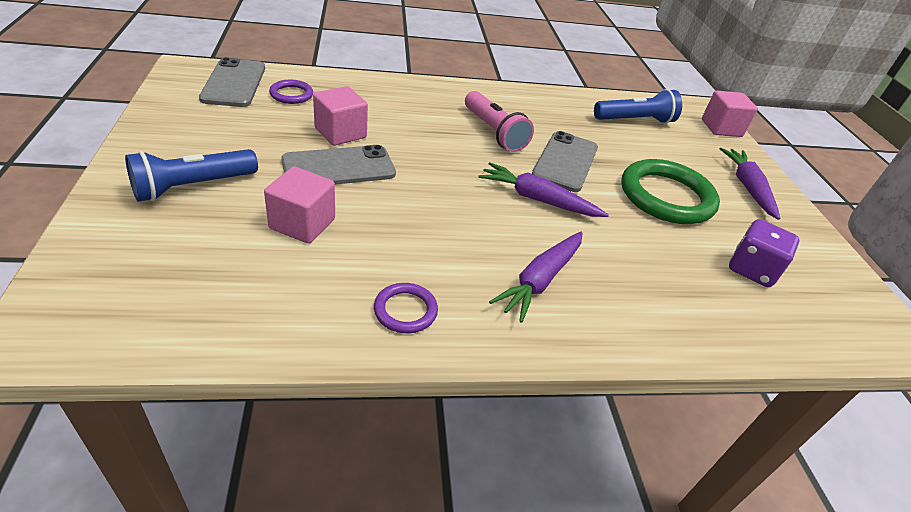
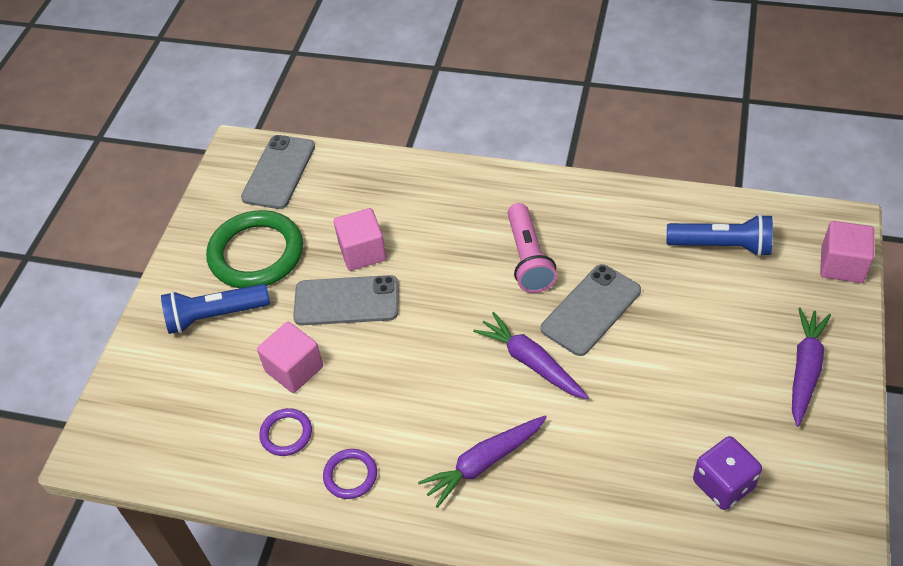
camera: 30 degrees right, 10 degrees up
purple ring [269,80,313,104] -> purple ring moved to [259,408,312,456]
green ring [621,159,720,224] -> green ring moved to [206,210,303,288]

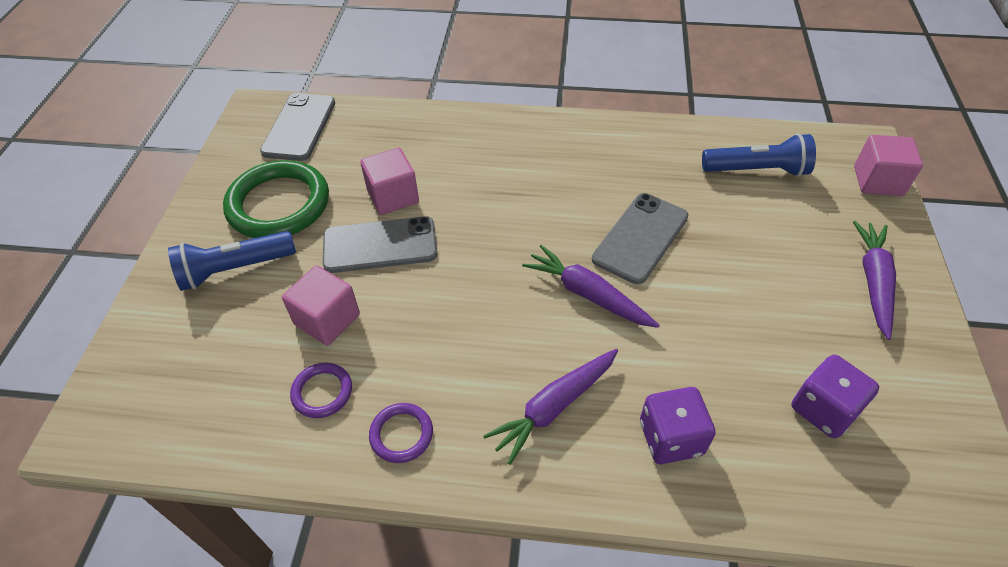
camera: 10 degrees left, 0 degrees up
pink flashlight [508,203,557,293] -> none
none -> purple dice [640,387,716,464]

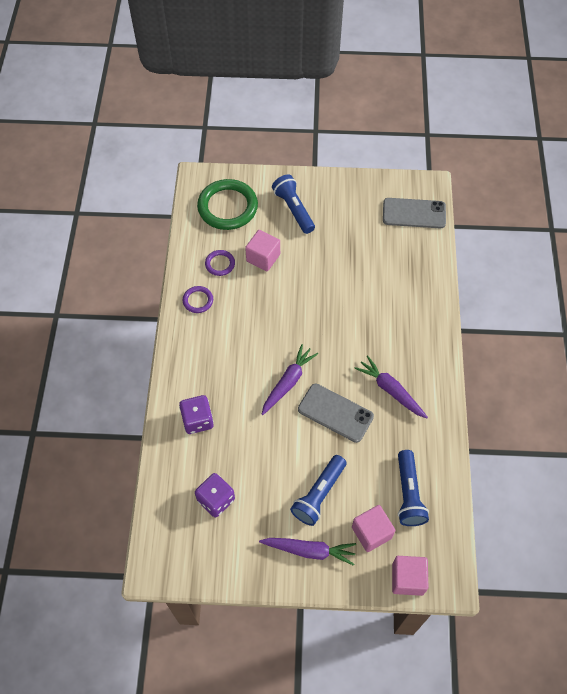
camera: 85 degrees right, 10 degrees up
green ring [223,160,329,238] -> green ring moved to [197,179,258,230]
grey phone [323,216,437,273] -> none
pink cube [360,148,419,215] -> pink cube moved to [352,505,395,552]
purple carrot [483,349,618,465] -> purple carrot moved to [354,355,428,418]
none -> blue flashlight [290,455,347,526]

